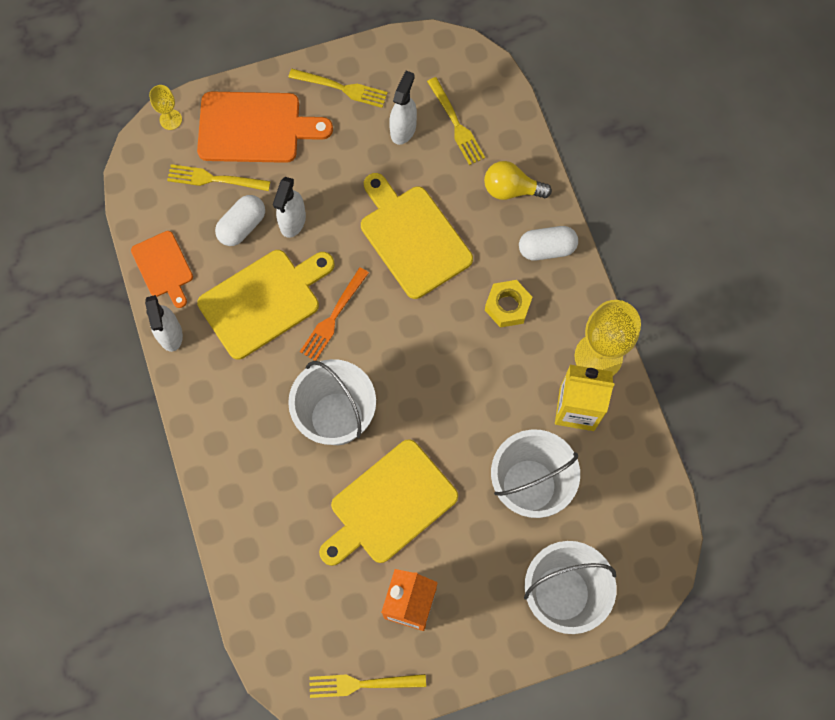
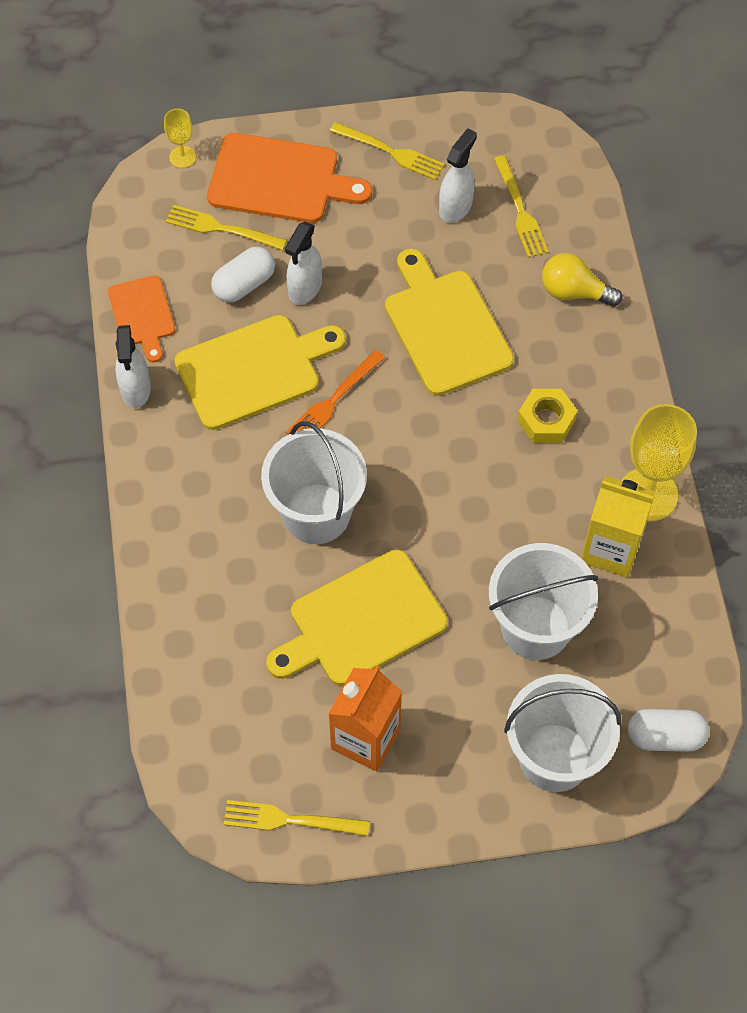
camera: 10 degrees right, 10 degrees down
white capsule [519,226,578,260] -> white capsule moved to [628,709,709,752]

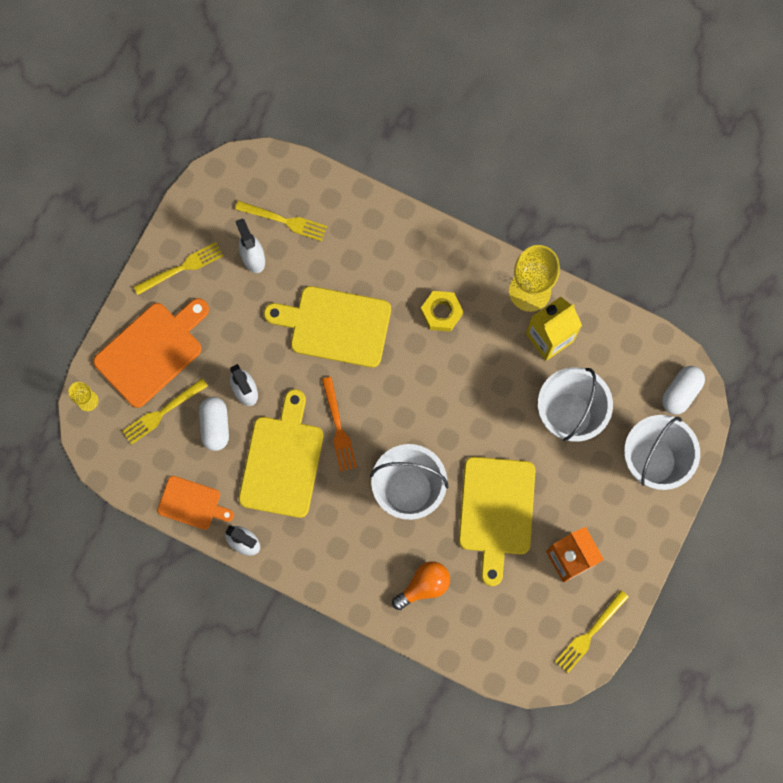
camera: 55 degrees left, 15 degrees up
yellow light bulb [542,253,622,307] -> none
none -> orange light bulb [392,561,450,610]

